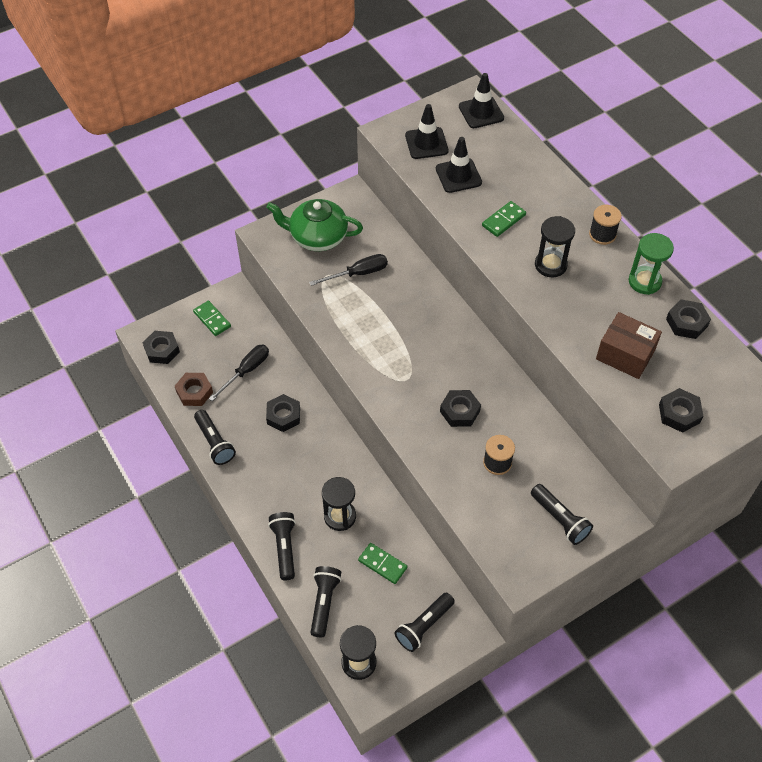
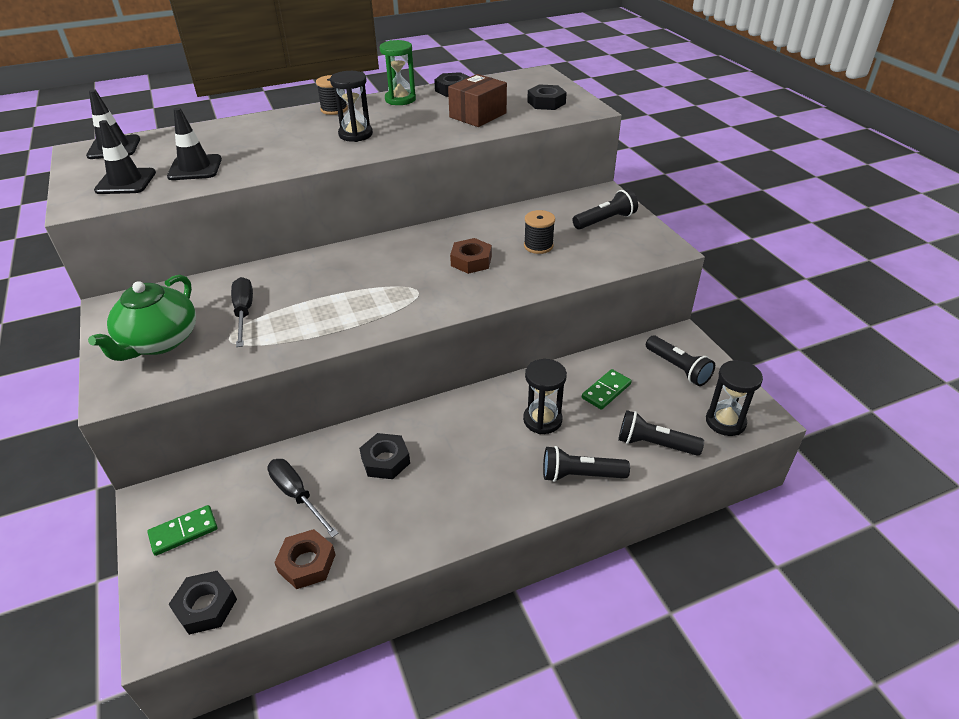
camera: 80 degrees left, 15 degrees down
black flashlight [194,410,236,465] -> none
black nut [440,390,481,427] -> brown nut [450,238,492,274]
green domino [482,201,526,237] -> none

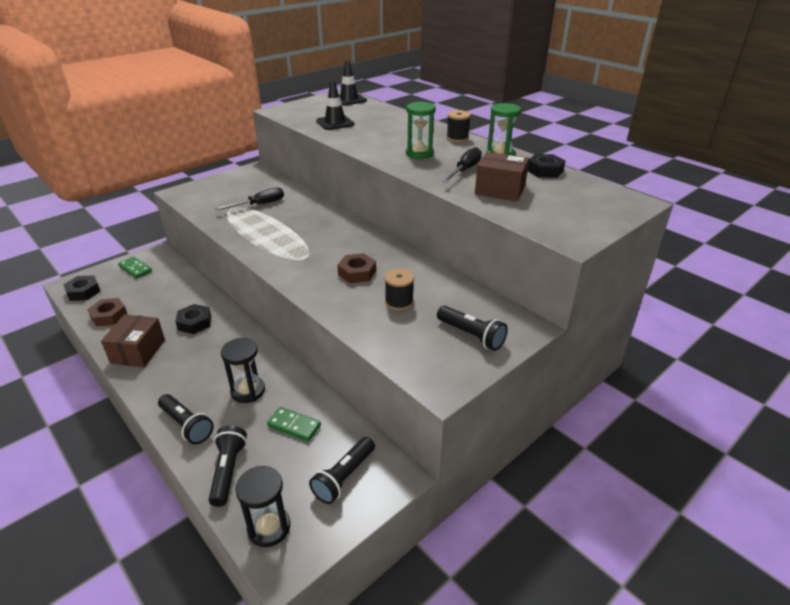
camera: 70 degrees right, 5 degrees down
green teapot [88,275,196,361] -> none
black traffic cone [94,120,156,194] -> none
black screwdriver [267,459,339,538] -> black screwdriver moved to [442,147,482,182]
black hourglass [330,71,373,142] -> green hourglass [406,101,436,159]
black nut [527,84,567,110] -> none
black flashlight [543,446,630,482] -> black flashlight turned 150 degrees clockwise [158,394,214,444]
none -> brown box [101,314,165,367]

